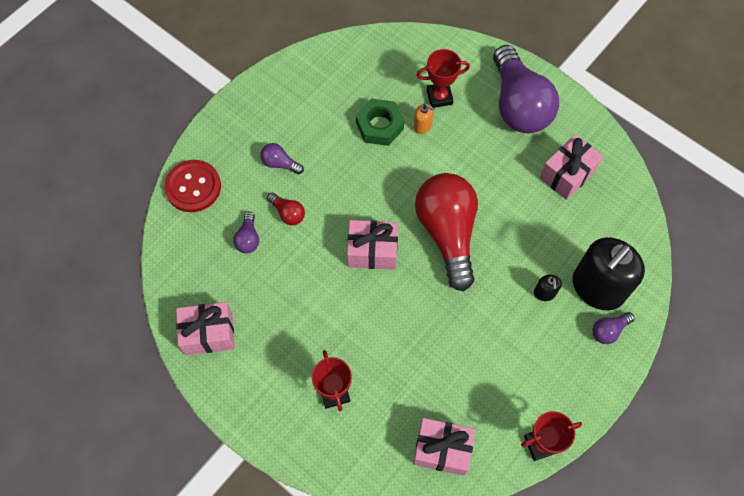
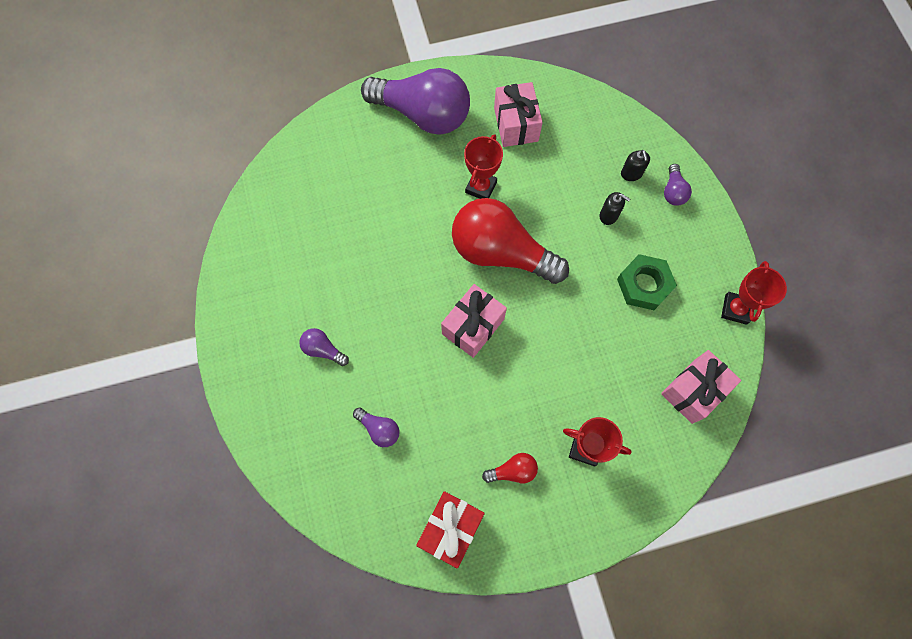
camera: 55 degrees left, 5 degrees up
red button [164,160,221,212] -> none
pink gift [176,302,235,355] -> red gift [416,491,485,569]
purple light bulb [260,143,304,174] -> purple light bulb turned 60 degrees clockwise [299,328,349,366]
red light bulb [267,193,305,225] -> red light bulb moved to [482,453,538,483]
green nut [356,98,404,146] -> green nut moved to [617,254,677,310]
orange soap dispenser [414,103,434,134] -> none
red trophy [416,49,470,108] -> red trophy moved to [464,134,503,199]
black soap dispenser [572,237,645,310] -> black soap dispenser [621,150,650,181], size x0.40

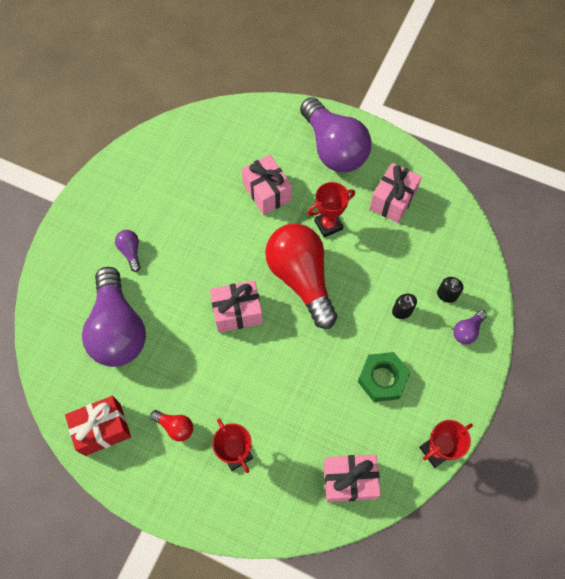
camera: 40 degrees right, 5 degrees down
purple light bulb [353,407,399,447] -> purple light bulb [82,267,146,367], size x2.43
none -> pink gift [242,155,292,215]

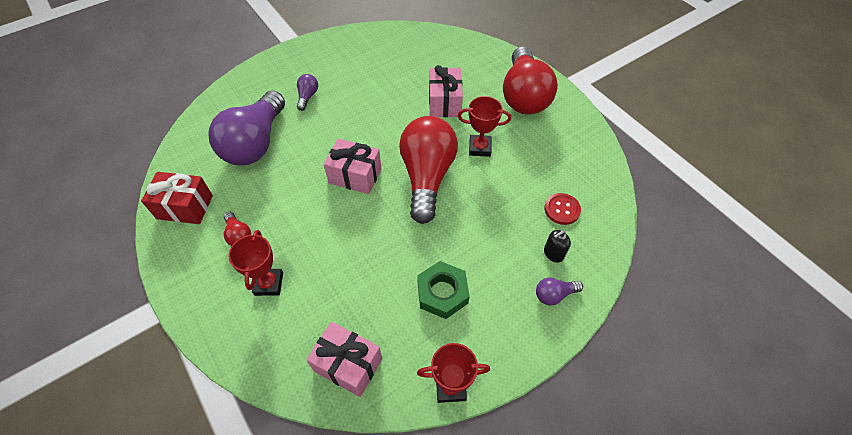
camera: 30 degrees right, 10 degrees down
purple light bulb [300,97,371,172] -> red light bulb [503,47,558,114]
pink gift [369,163,422,223] -> none
black soap dispenser [392,294,417,319] -> none
none -> red button [544,193,581,225]

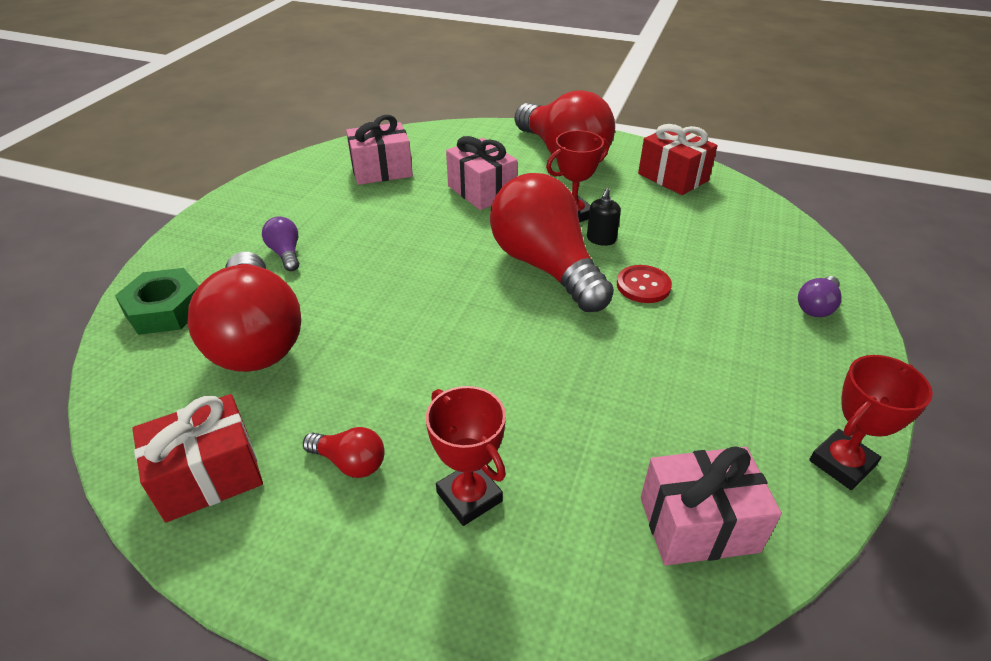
camera: 35 degrees left, 15 degrees down
purple light bulb [208,91,285,165] -> red light bulb [188,252,301,372]
pink gift [324,139,382,194] -> pink gift moved to [346,115,413,185]
green nut [417,261,469,319] -> green nut moved to [115,268,199,335]
red button [544,193,581,225] -> red button moved to [617,265,672,303]
black soap dispenser [544,230,571,263] -> black soap dispenser moved to [587,188,621,246]
none -> red gift [638,124,718,195]

